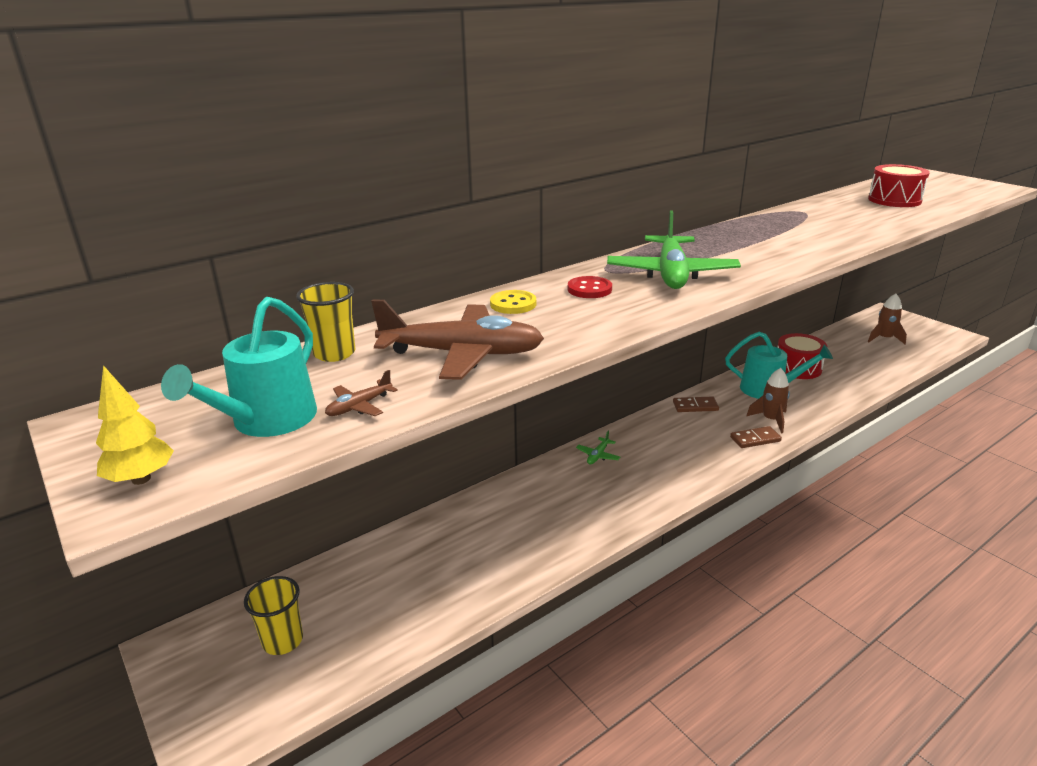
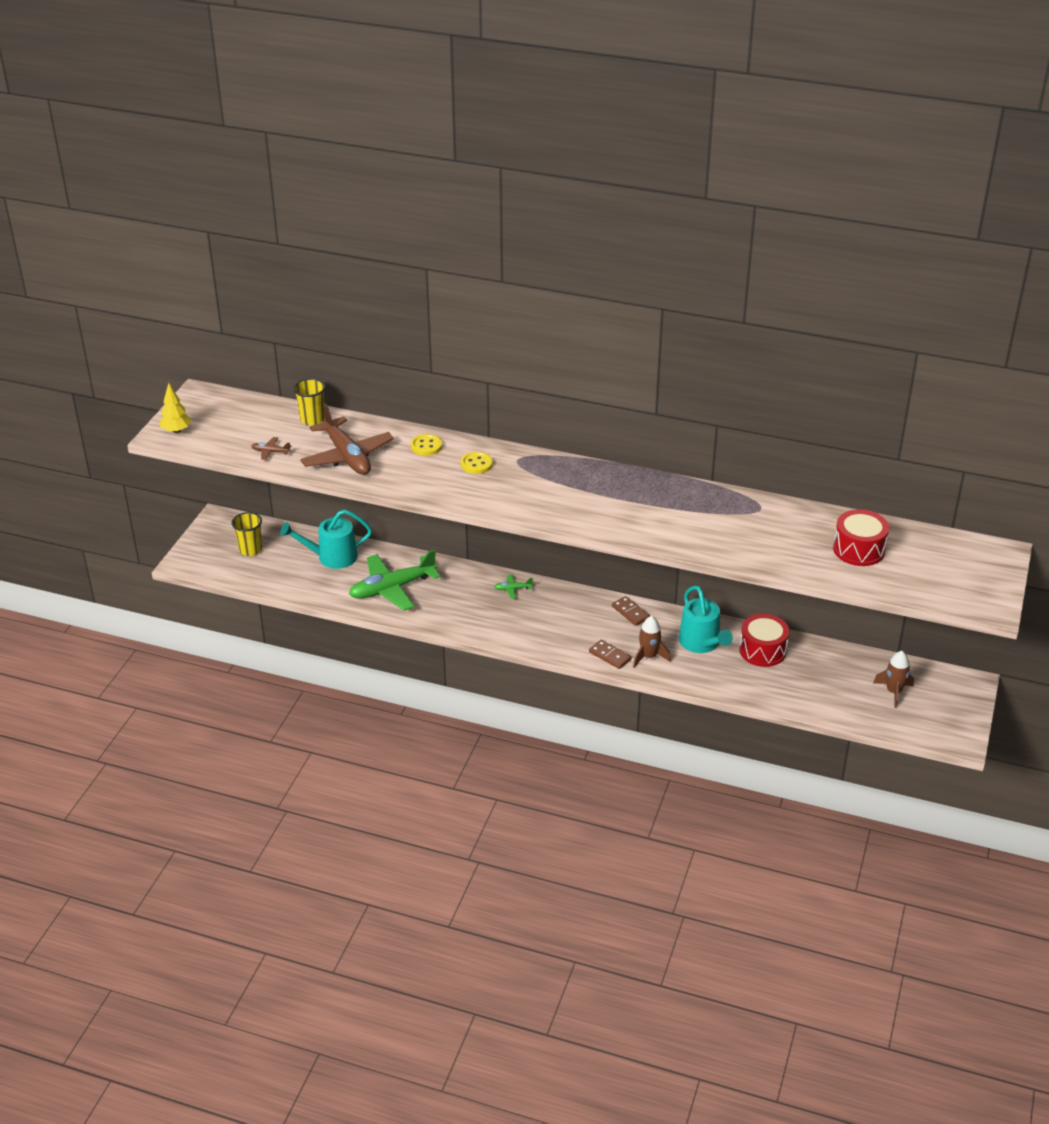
camera: 55 degrees right, 10 degrees up
turquoise watering can [161,297,317,437] -> turquoise watering can moved to [280,510,372,569]
red button [568,276,612,298] -> yellow button [461,452,493,474]
green plane [607,210,741,289] -> green plane moved to [349,549,440,611]

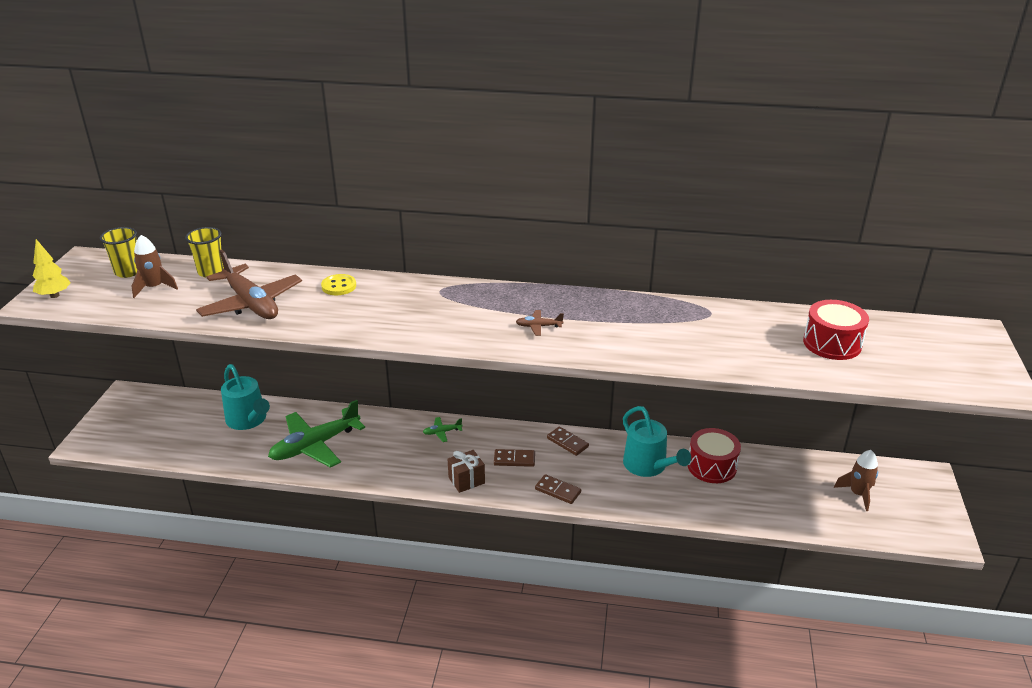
camera: 10 degrees left, 5 degrees down
yellow cup [232,512,262,556] -> yellow cup moved to [100,227,137,278]
brown plane [251,437,292,460] -> brown plane moved to [516,310,564,336]
turquoise watering can [280,510,372,569] -> turquoise watering can turned 105 degrees counterclockwise [221,364,270,430]
yellow button [461,452,493,474] -> none
brown rocket [633,616,671,668] -> brown rocket moved to [132,235,178,298]
none -> brown gift [448,450,485,493]
none -> brown domino [494,449,535,467]

